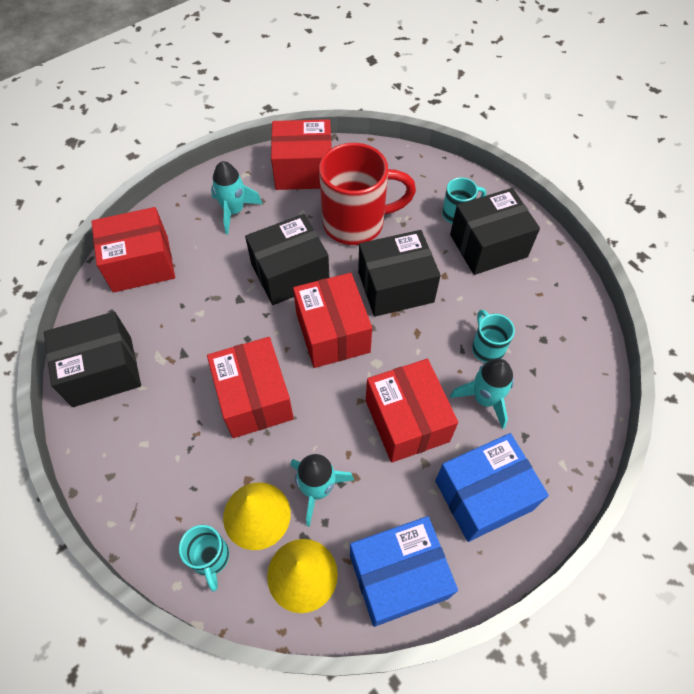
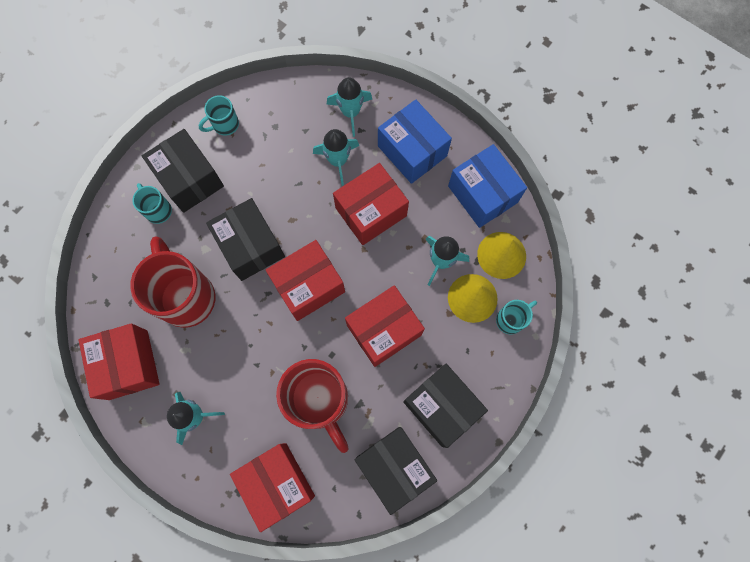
camera: 105 degrees left, 15 degrees up
black box [245,214,329,305] -> black box moved to [403,364,488,448]
turquoise mug [472,310,515,363] -> turquoise mug moved to [199,95,239,136]
none -> red mug [276,359,349,453]
none -> turquoise rocket [327,77,372,137]

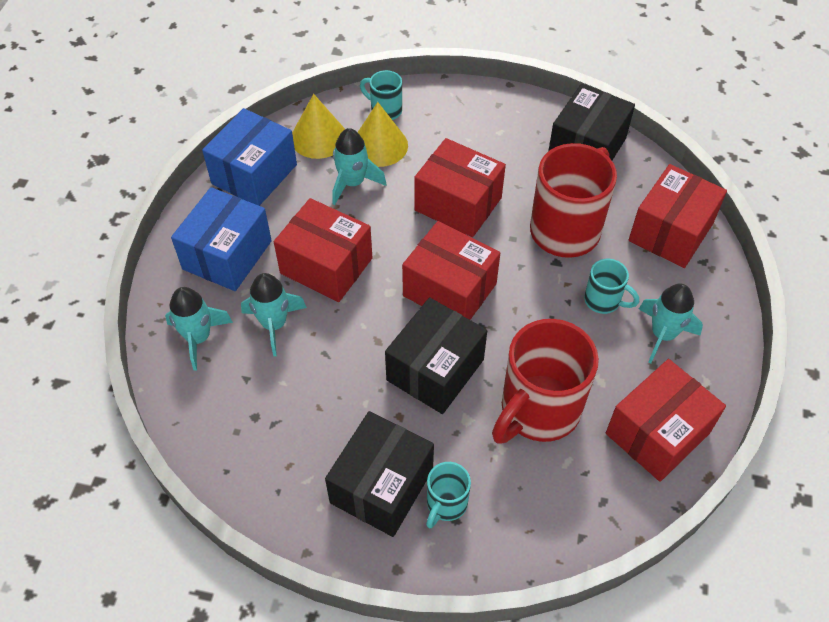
camera: 115 degrees left, 20 degrees down
turquoise mug [199,95,239,136] -> turquoise mug moved to [584,259,639,314]
black box [403,364,488,448] -> none

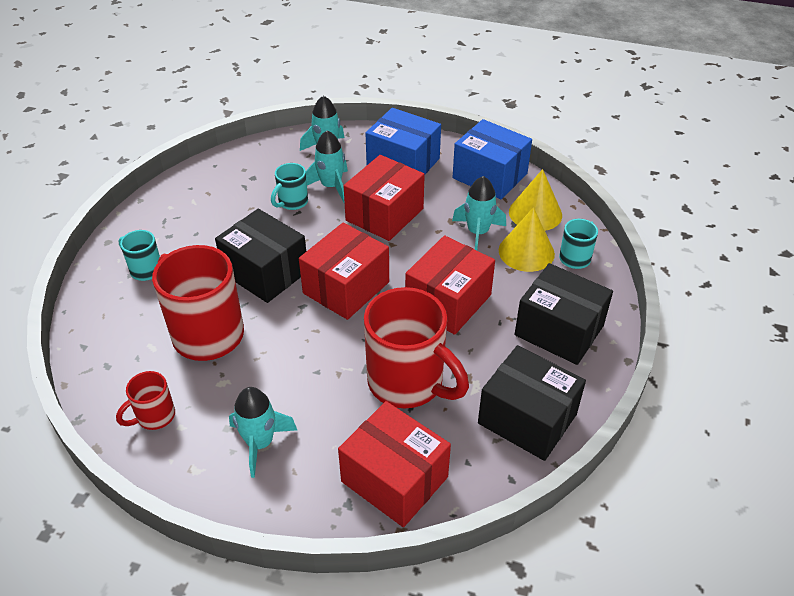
camera: 95 degrees right, 10 degrees down
black box [325,411,434,537] -> black box moved to [515,263,613,365]
turquoise mug [584,259,639,314] -> turquoise mug moved to [271,163,308,210]
red box [606,359,726,482] -> red mug [116,371,175,430]

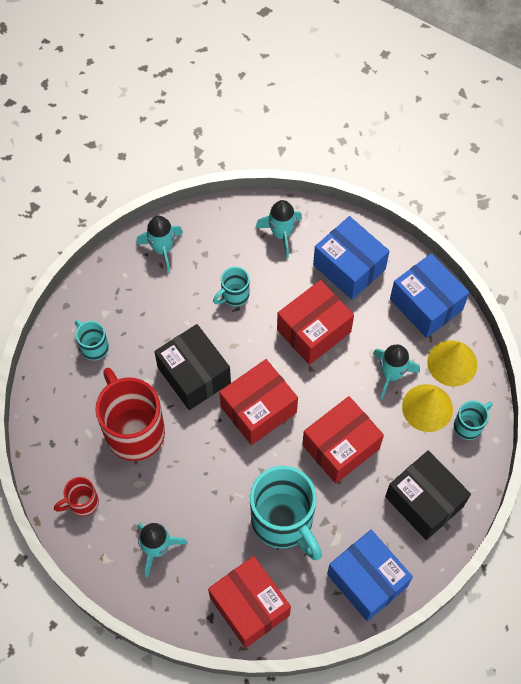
camera: 15 degrees right, 20 degrees up
turquoise rocket [306,130,348,202] -> turquoise rocket moved to [136,216,183,273]
red mug [364,287,469,408] -> turquoise mug [250,466,322,560]
black box [478,345,586,461] -> blue box [327,530,413,621]

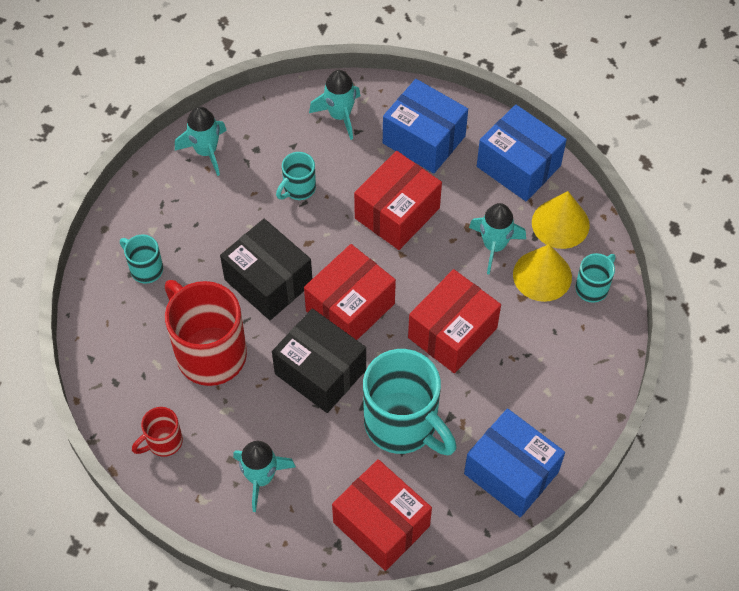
camera: 10 degrees left, 5 degrees down
black box [385,450,471,540] -> black box moved to [272,308,366,413]

